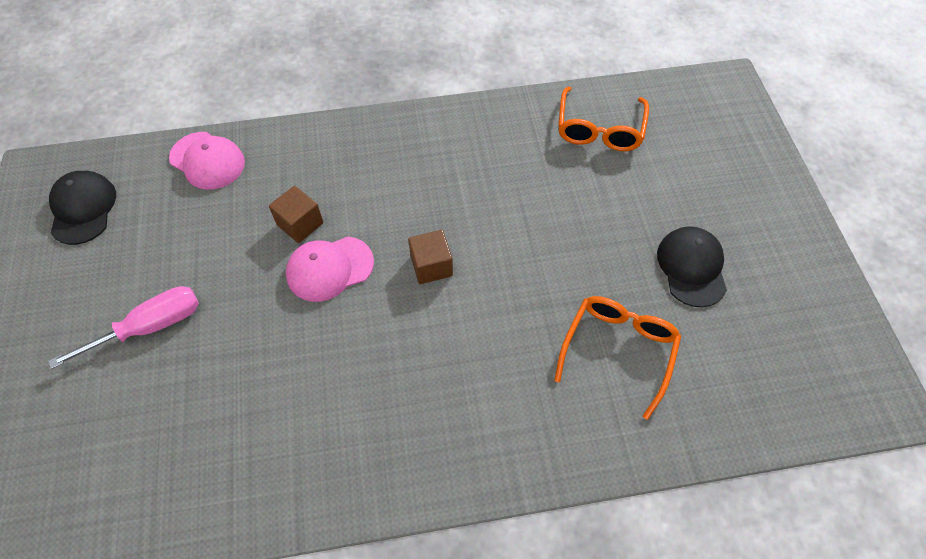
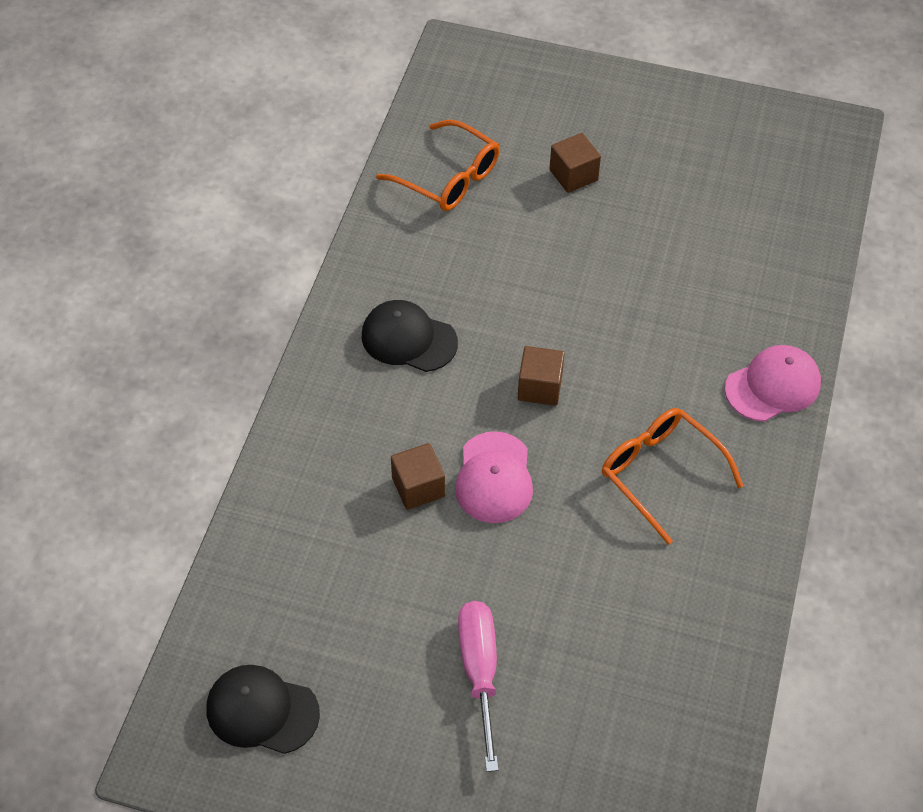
camera: 65 degrees left, 5 degrees down
pink cap [169,132,245,190] -> pink cap moved to [725,345,821,422]
orange glasses [554,296,681,420] -> orange glasses moved to [602,408,743,545]
black cap [657,226,727,307] -> black cap moved to [362,300,458,372]
none -> brown cube [550,133,601,193]

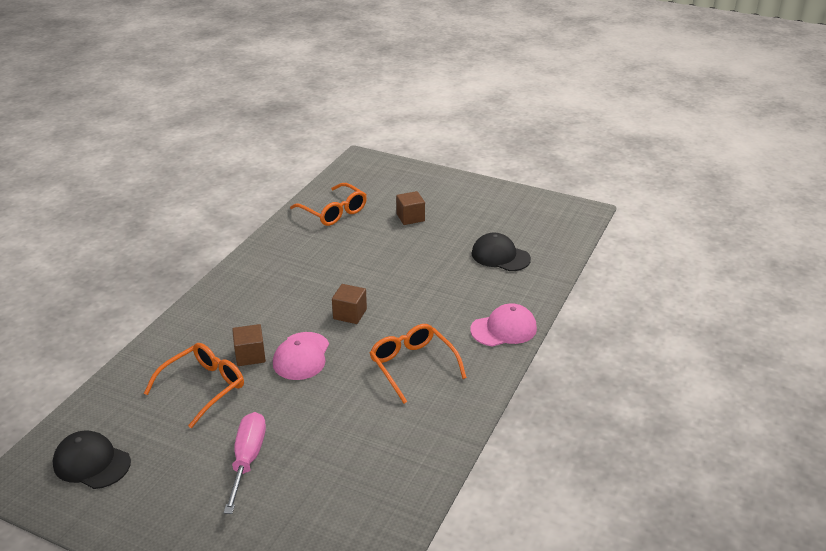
camera: 10 degrees right, 20 degrees down
black cap [362,300,458,372] -> black cap moved to [471,233,531,271]
none -> orange glasses [144,343,244,428]

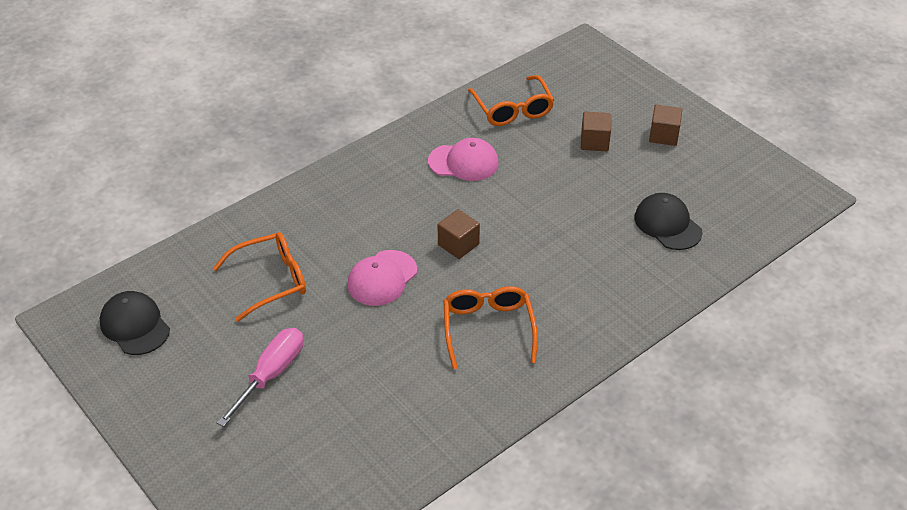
camera: 25 degrees right, 10 degrees up
brown cube [232,324,266,366] -> brown cube moved to [649,105,682,146]
pink cap [470,303,537,346] -> pink cap moved to [428,138,499,181]

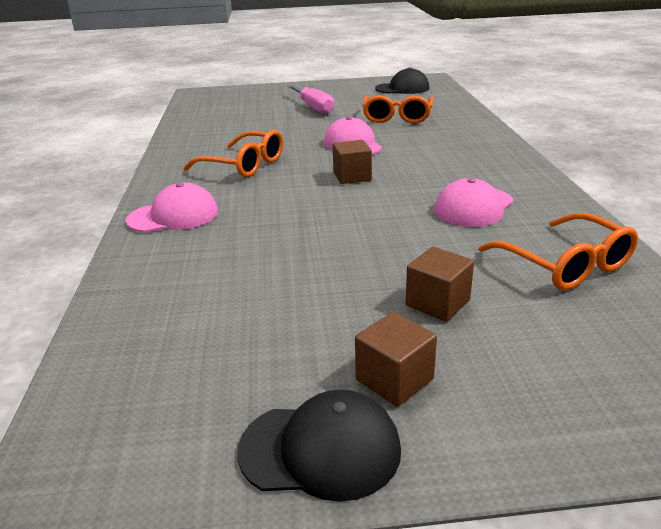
camera: 125 degrees right, 15 degrees down
orange glasses [468,75,554,126] -> orange glasses turned 135 degrees counterclockwise [478,213,638,290]
black cap [634,193,703,250] -> black cap moved to [237,390,401,502]
none -> pink cap [126,183,218,233]

